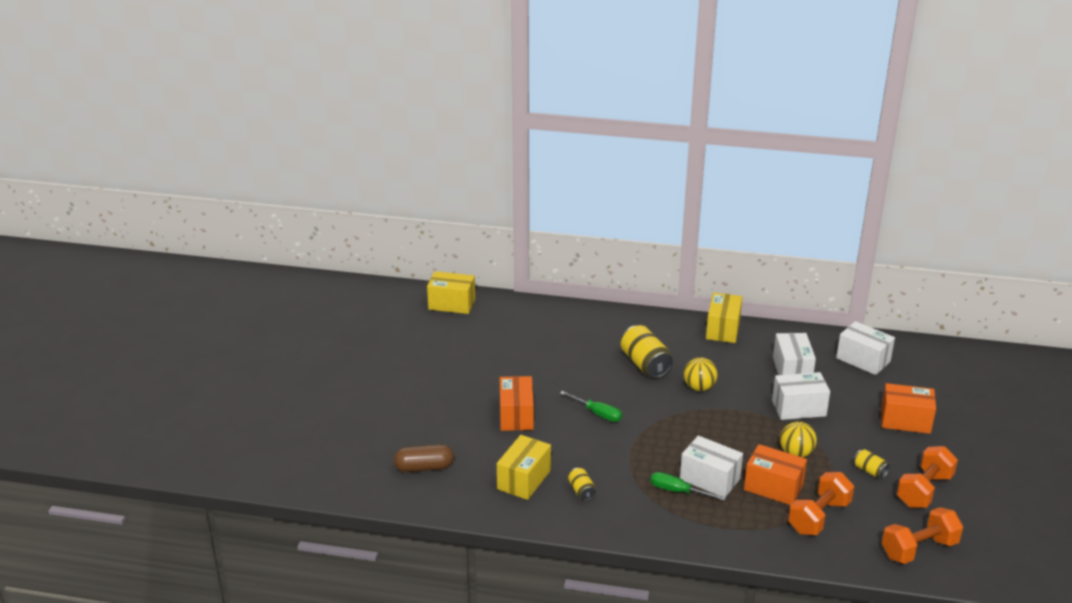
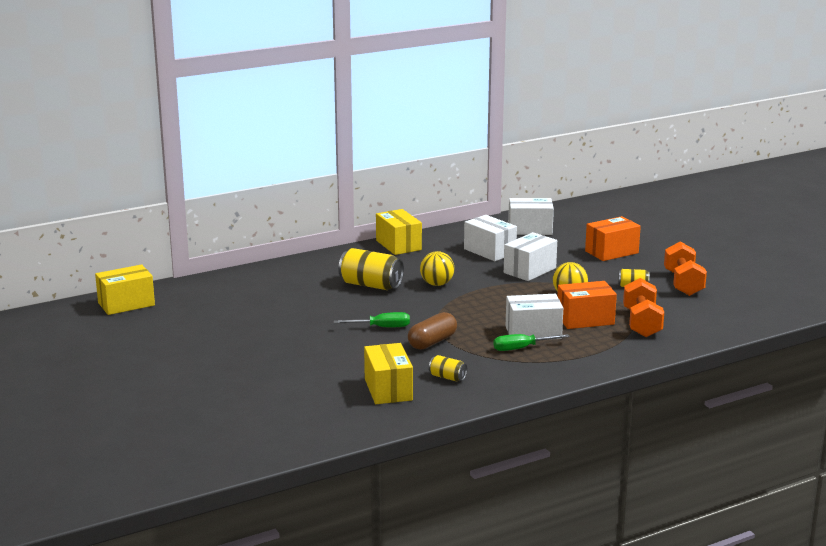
camera: 40 degrees left, 10 degrees down
brown capsule [394,444,454,472] -> brown capsule moved to [408,312,457,350]
orange box [500,376,534,431] -> none
orange dumbbell [882,507,963,564] -> none

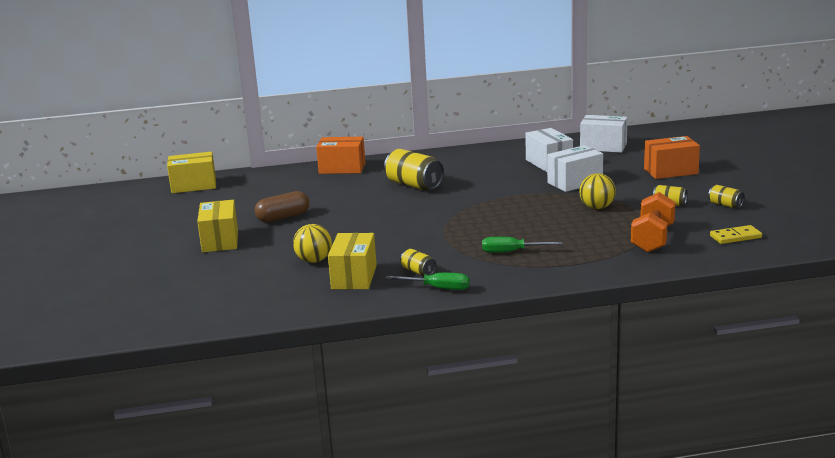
camera: 20 degrees right, 0 degrees up
green screwdriver [334,312,410,327] -> green screwdriver moved to [385,273,469,290]
yellow box [376,209,422,255] -> yellow box moved to [197,200,238,252]
brown capsule [408,312,457,350] -> brown capsule moved to [255,191,309,222]
yellow ball [420,251,454,286] -> yellow ball moved to [293,224,332,263]
white box [506,294,563,340] -> none
orange box [557,281,617,329] -> orange box moved to [316,137,365,174]
orange dumbbell [664,241,707,296] -> yellow can [708,185,745,208]
none -> yellow domino [710,225,762,244]

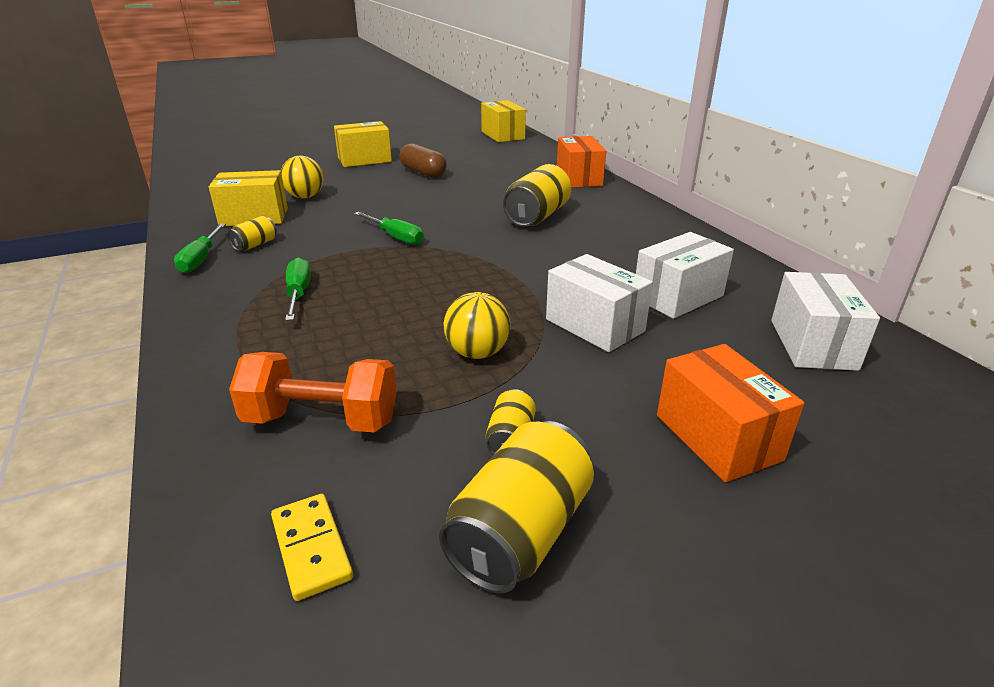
camera: 75 degrees right, 10 degrees up
yellow can [708,185,745,208] -> yellow can [439,421,594,593], size x1.96
none -> green screwdriver [354,212,424,245]

